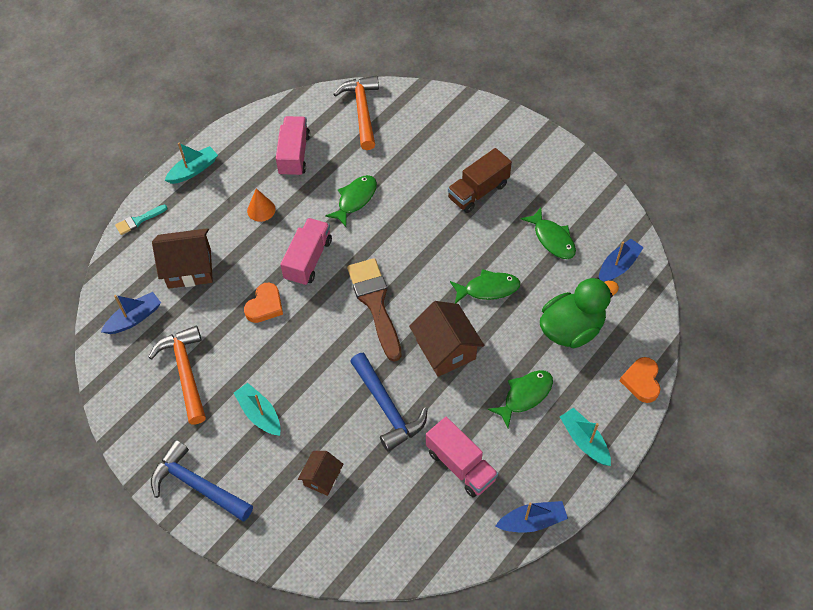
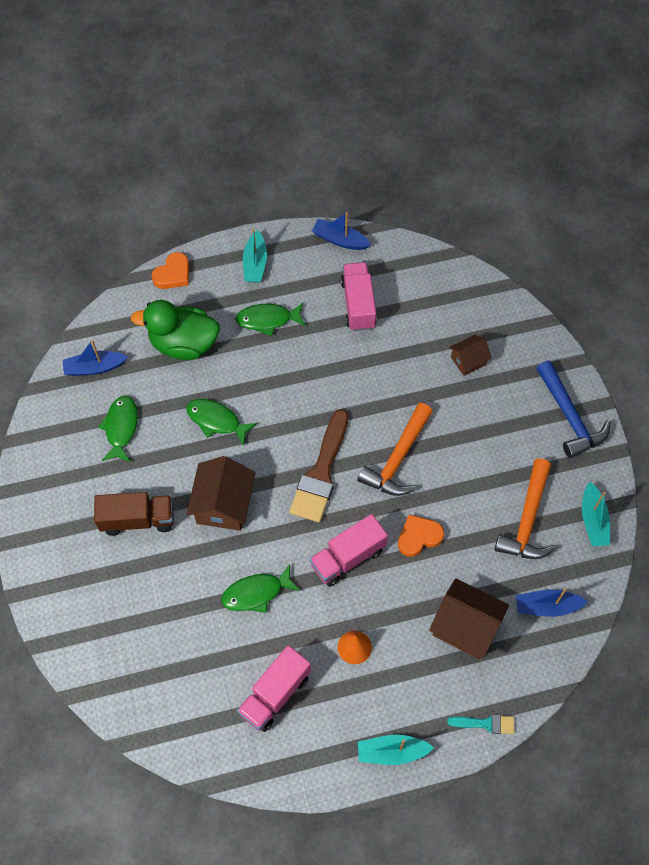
camera: 145 degrees left, 5 degrees up
turquoise boat [234,383,281,436] -> turquoise boat moved to [582,482,610,546]
orange hammer [334,75,379,150] -> orange hammer moved to [357,403,433,496]
blue hammer [350,353,428,452] -> none
brown house [409,301,484,377] -> brown house moved to [186,456,255,531]

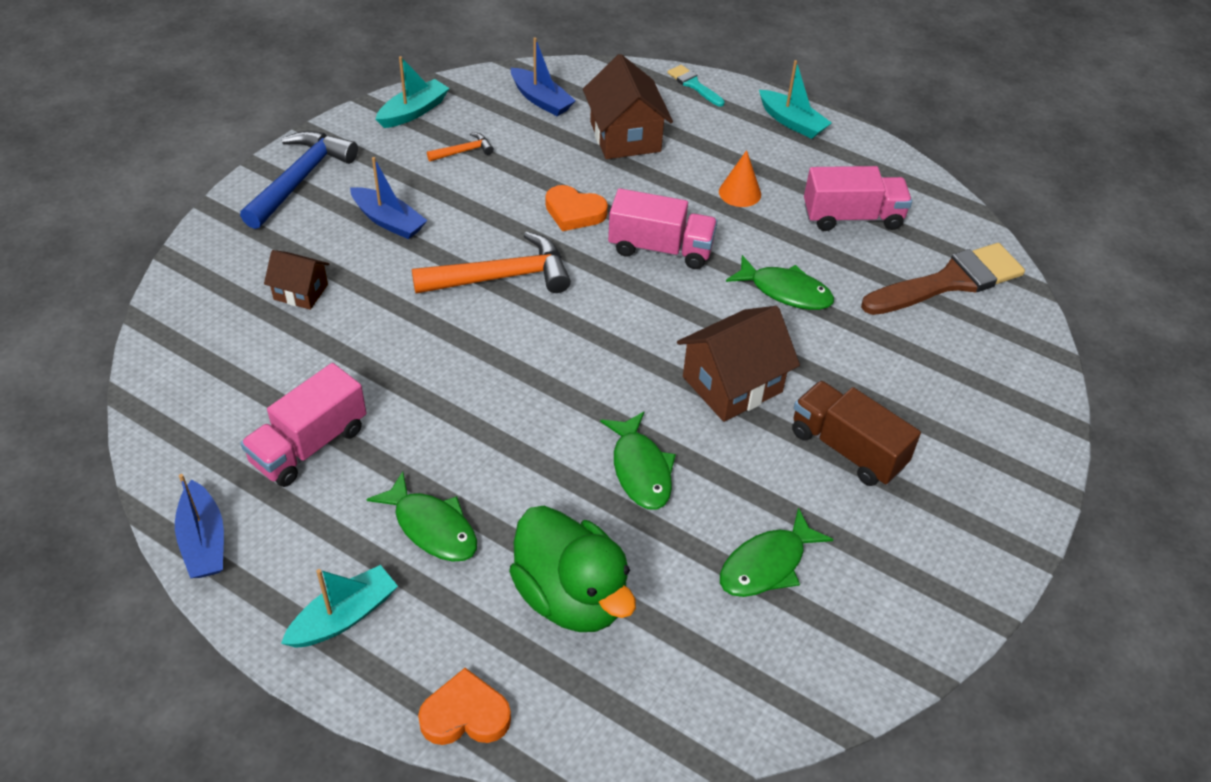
camera: 135 degrees left, 15 degrees down
blue boat [63,340,128,376] -> blue boat moved to [350,157,428,239]
brown brush [289,409,348,522] -> brown brush moved to [861,243,1025,315]
orange hammer [494,459,556,559] -> orange hammer [427,132,494,162], size x0.47

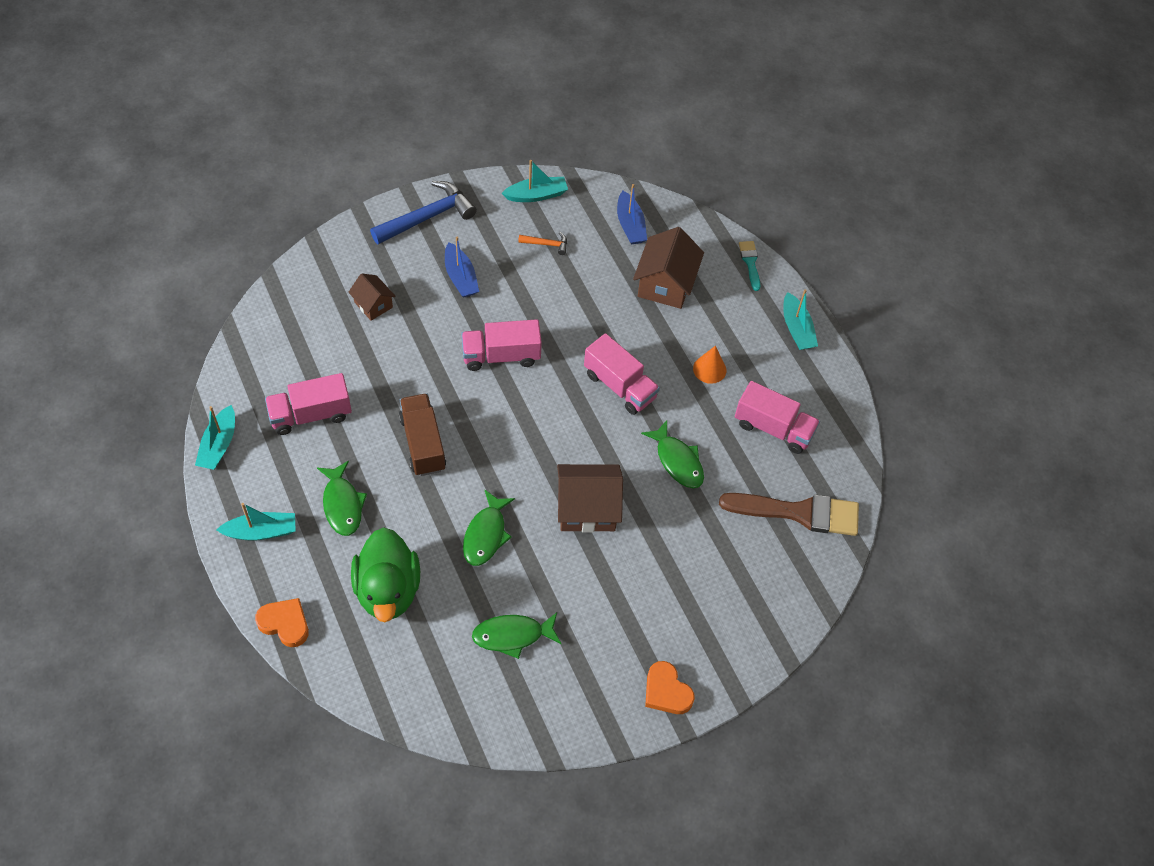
camera: 30 degrees right, 10 degrees up
blue boat [175,474,224,578] -> turquoise boat [195,405,235,470]
orange hammer [412,231,571,294] -> pink truck [461,319,542,371]
orange heart [546,185,608,231] -> orange heart moved to [645,661,695,714]
brown truck [792,380,921,486] -> brown truck moved to [399,393,446,476]

